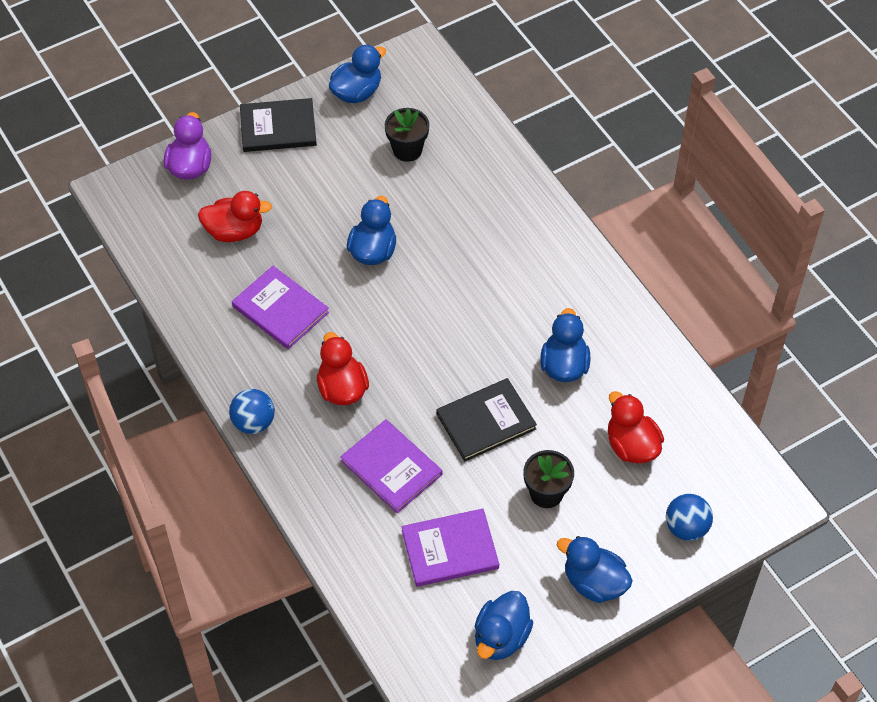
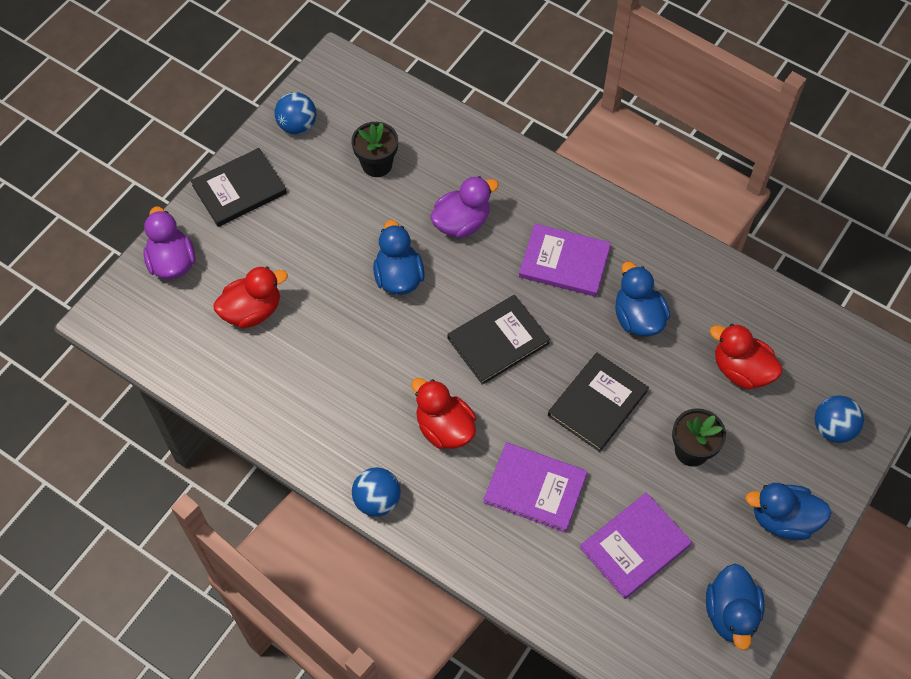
camera: 25 degrees left, 5 degrees up
purple book [232,266,329,349] -> purple book moved to [519,224,611,297]
blue duck [329,44,386,103] -> blue ball [274,92,316,134]
none -> purple duck [430,176,499,238]
none -> black book [447,295,550,385]

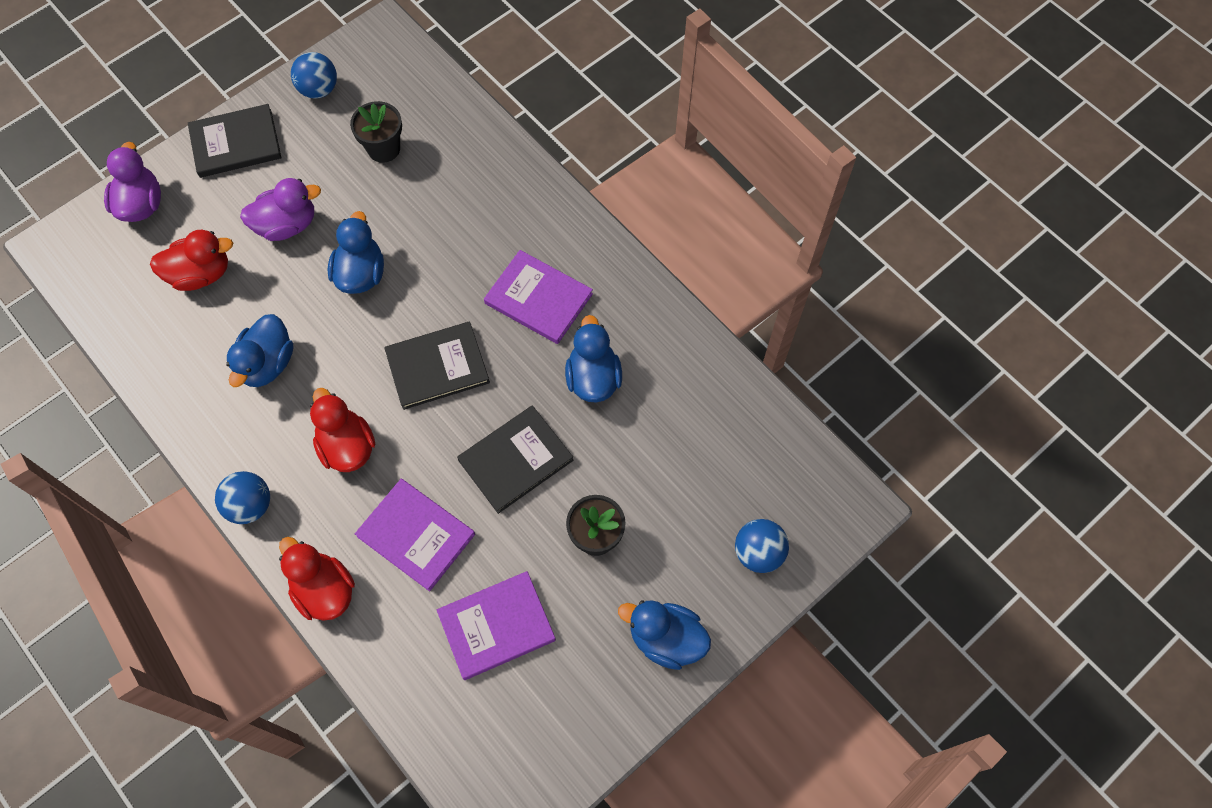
camera: 15 degrees right, 5 degrees up
purple duck [430,176,499,238] -> purple duck moved to [240,178,321,241]
blue duck [706,564,764,650] -> blue duck moved to [226,314,293,387]
red duck [710,324,783,390] -> red duck moved to [279,537,355,621]

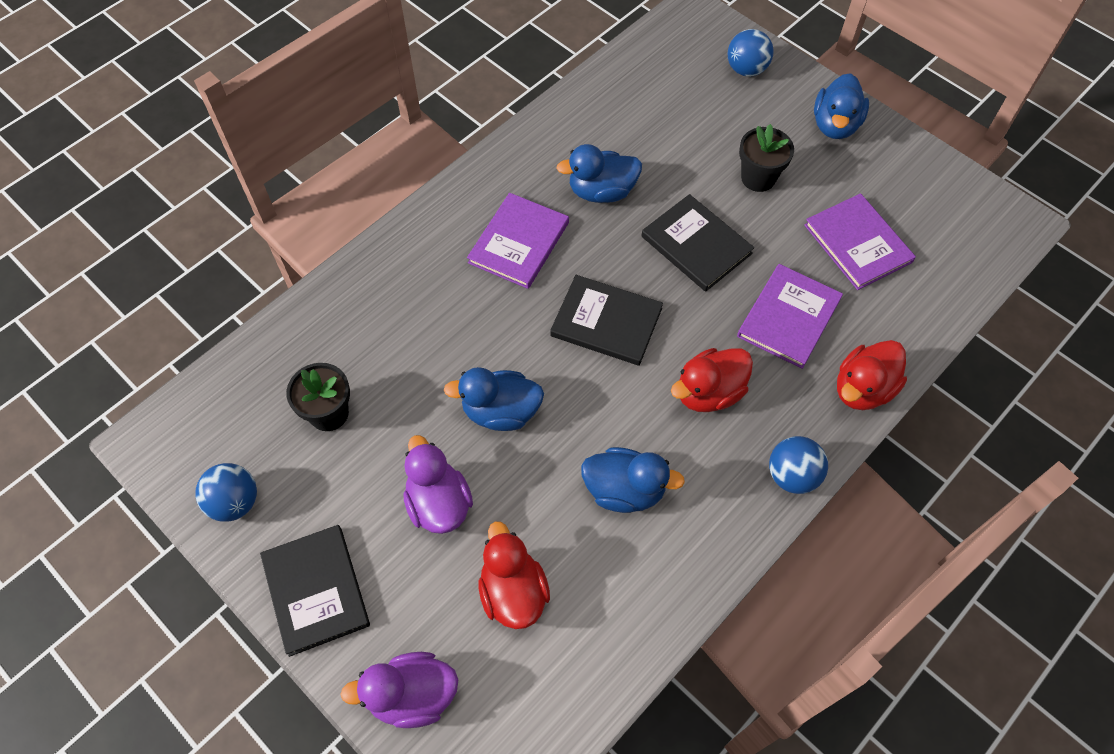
camera: 95 degrees left, 5 degrees down
black book [384,321,490,410] -> black book turned 45 degrees counterclockwise [550,275,663,366]

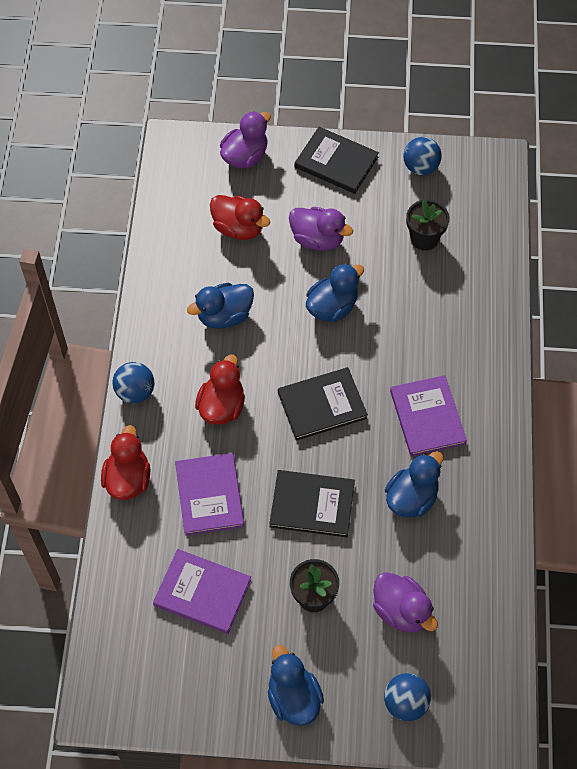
camera: 140 degrees right, 0 degrees up
none -> purple duck [373,572,438,633]

